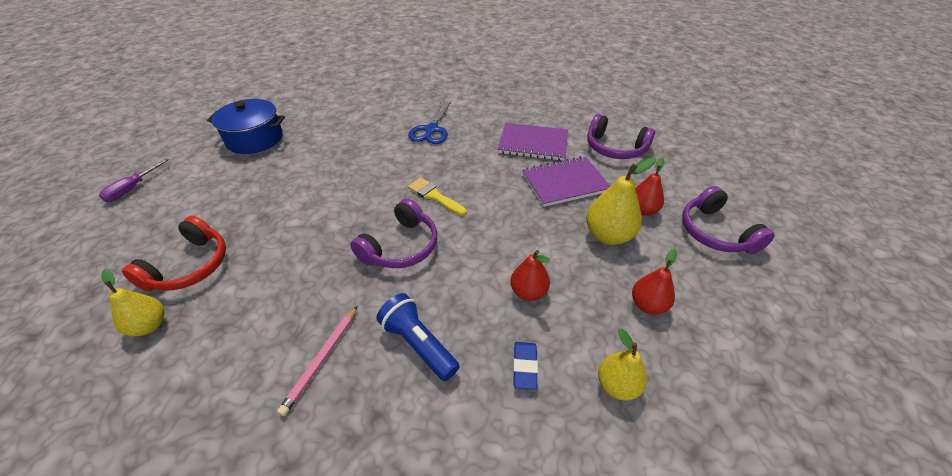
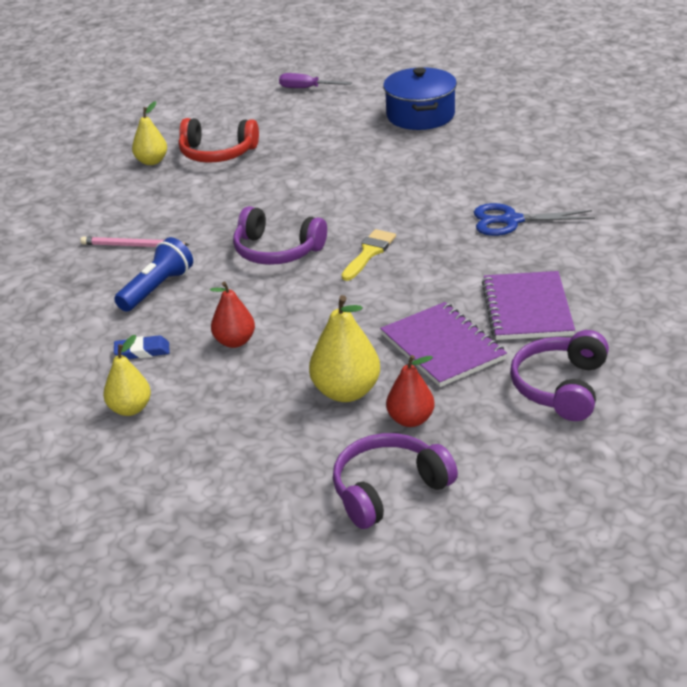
camera: 80 degrees right, 10 degrees down
red pear [632,248,677,314] -> none

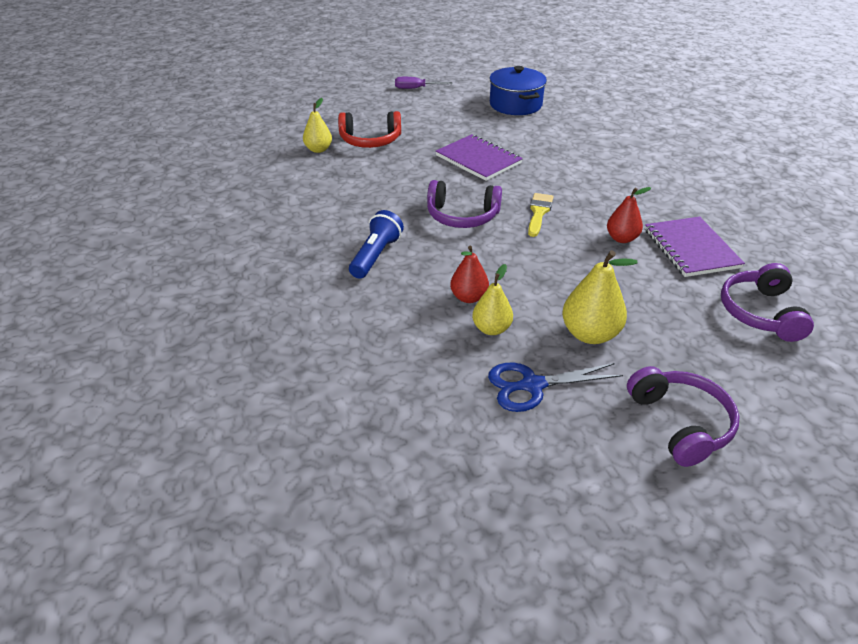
camera: 15 degrees left, 5 degrees up
pink pencil [80,236,190,247] -> none
yellow pear [103,335,151,416] -> yellow pear moved to [472,264,513,335]
blue eraser [114,335,170,359] -> none
purple headphones [333,433,458,529] -> purple headphones turned 120 degrees clockwise [627,366,740,467]
purple notebook [380,302,507,387] -> purple notebook moved to [435,134,523,181]
red pear [386,355,435,427] -> red pear moved to [607,187,651,243]
blue scissors [474,203,595,236] -> blue scissors moved to [488,363,623,412]

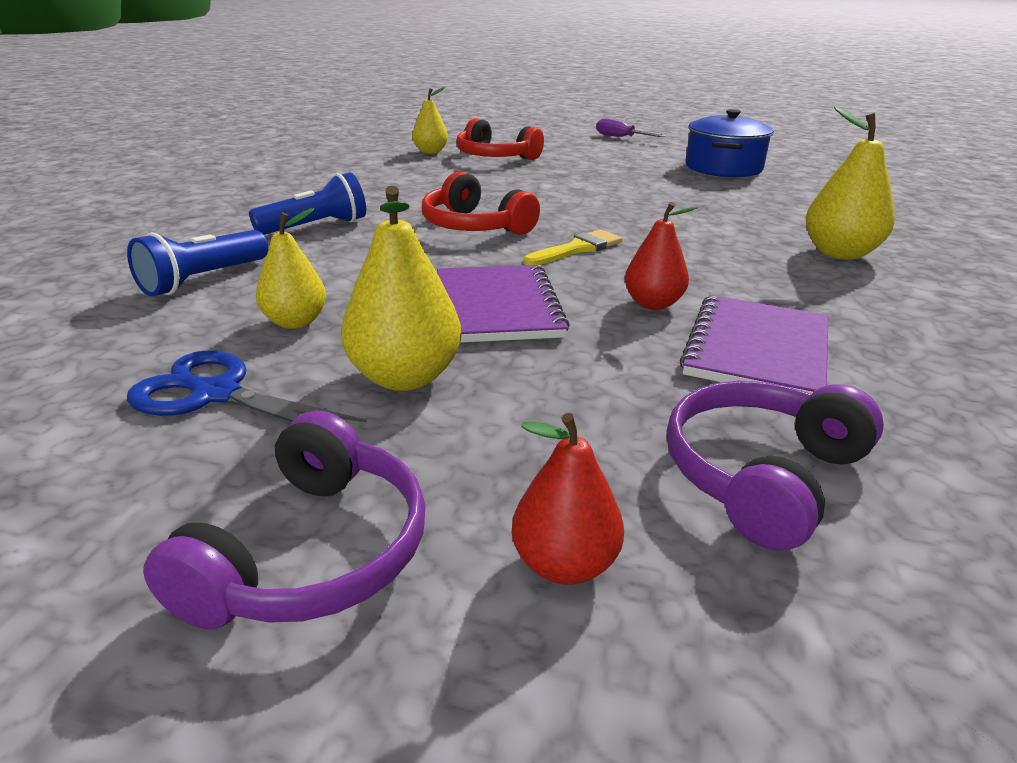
camera: 35 degrees right, 10 degrees down
purple headphones [427,180,502,228] -> red headphones [422,172,540,235]
purple notebook [435,134,523,181] -> purple notebook moved to [437,265,570,343]
red pear [450,246,489,303] -> red pear moved to [512,413,624,585]
none -> blue flashlight [127,230,269,296]
none -> yellow pear [806,107,895,260]

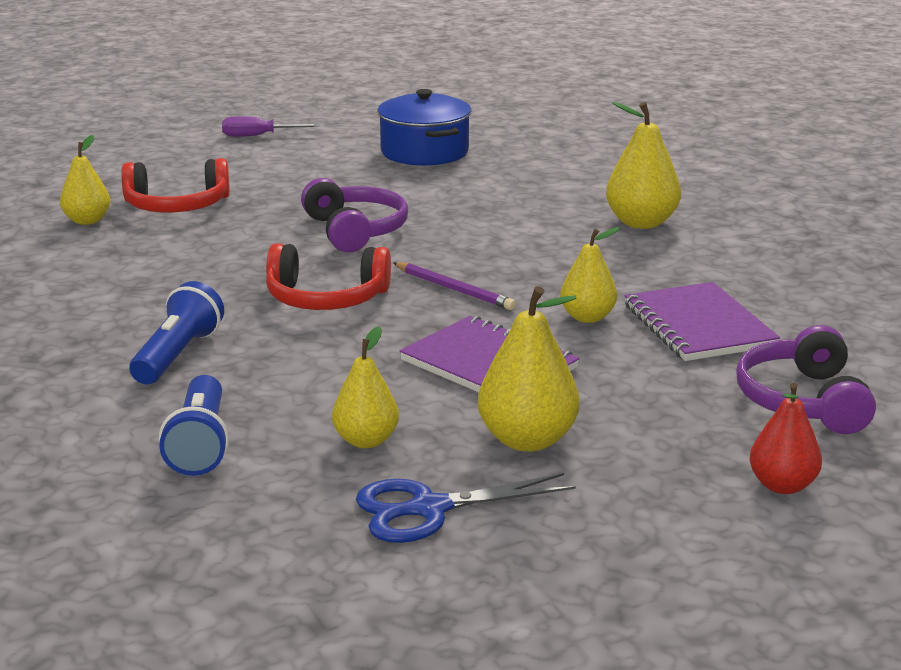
camera: 40 degrees left, 5 degrees down
purple headphones [143,410,426,629] -> purple headphones moved to [301,178,408,252]
yellow brush [523,229,622,265] -> purple pencil [393,262,516,310]
red pear [625,202,699,310] -> yellow pear [560,227,620,323]

